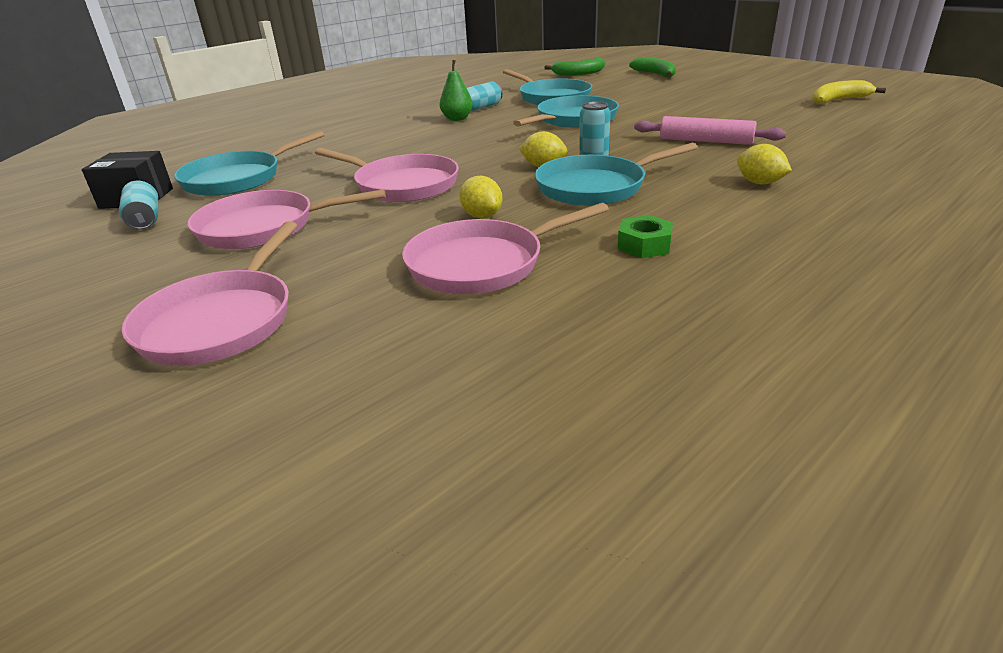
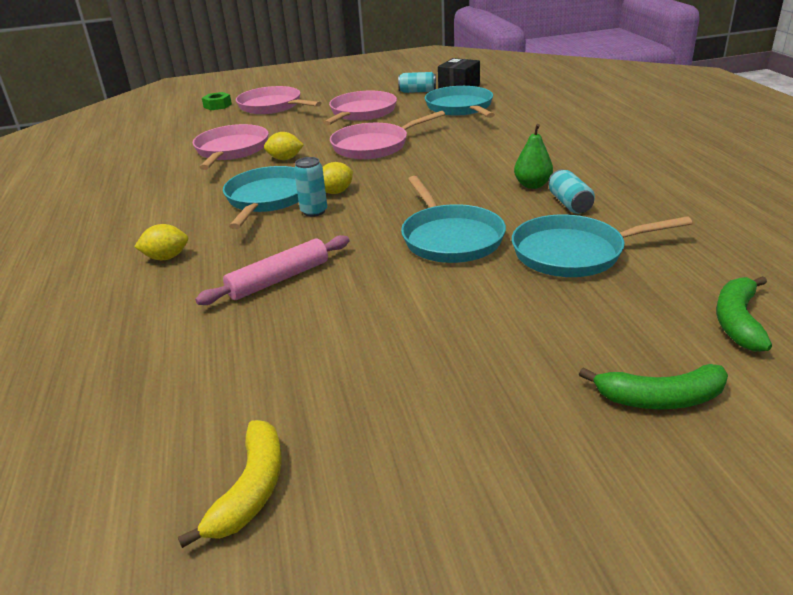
camera: 120 degrees right, 0 degrees up
green nut [617,215,673,258] -> green nut moved to [202,92,232,110]

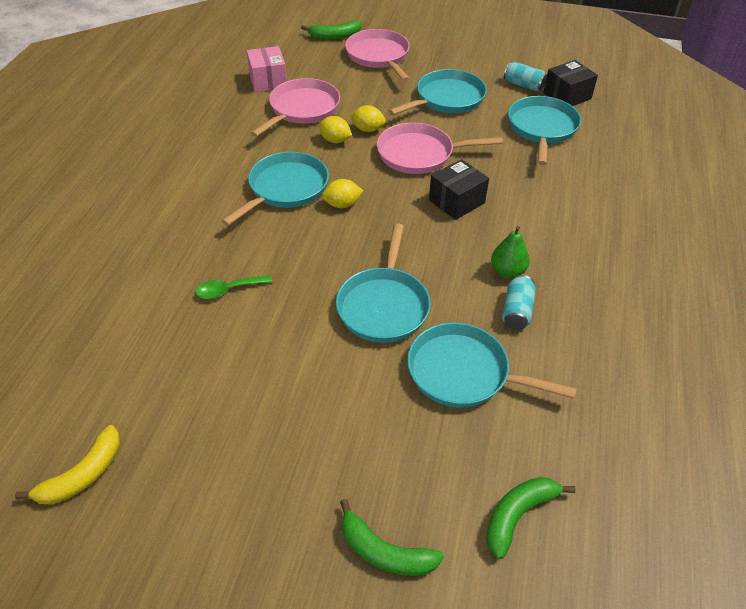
camera: 25 degrees right, 15 degrees up
yellow lemon [134,224,188,260] -> yellow lemon moved to [349,105,386,132]
pink rolling pin [195,235,350,305] -> green spoon [195,275,272,299]
green nut [202,92,232,110] -> green banana [301,21,361,40]
turquoise can [294,157,327,217] -> none
pink pan [323,91,397,126] -> turquoise pan [389,69,487,115]
none -> pink box [247,46,287,92]
none -> black box [429,159,489,220]

